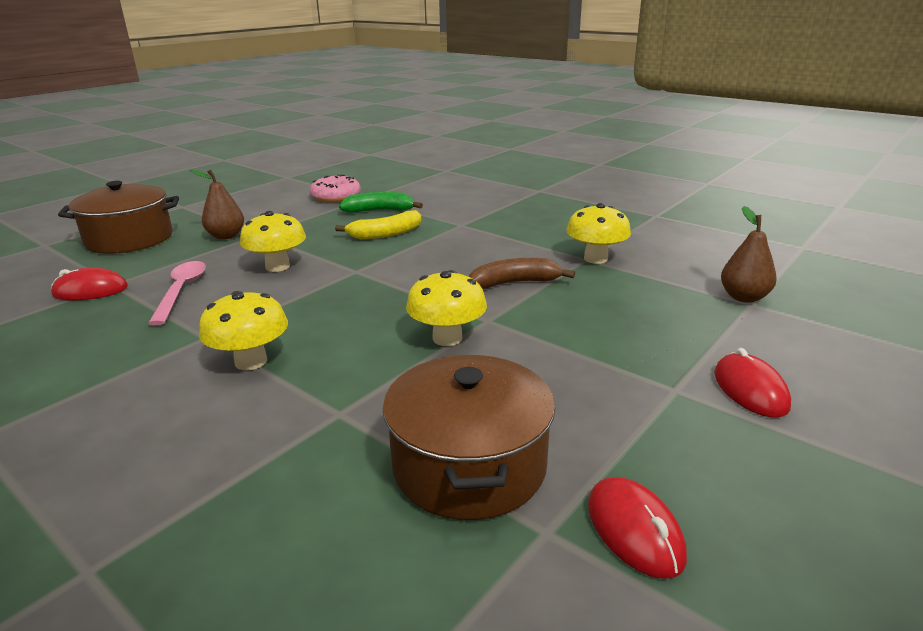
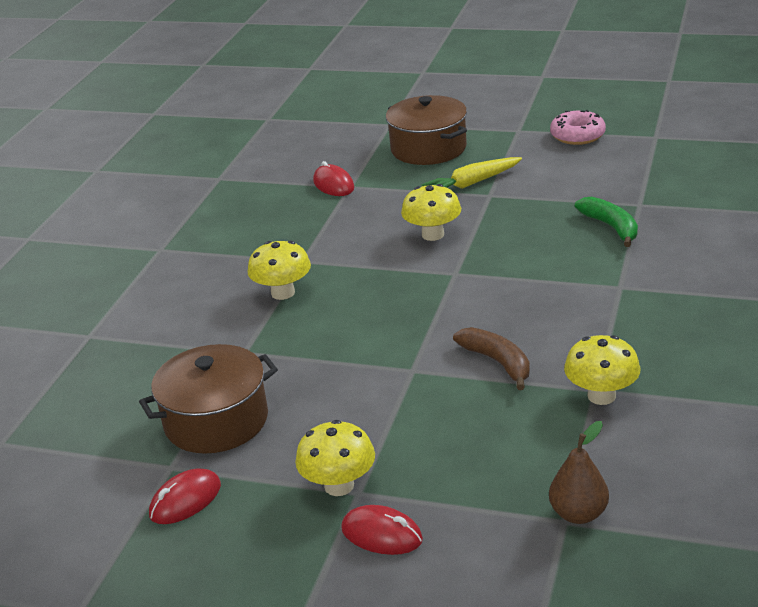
camera: 70 degrees right, 5 degrees up
pink spoon [148,261,206,325] -> none
brown pear [190,170,244,239] -> yellow carrot [421,157,522,189]
pink donut [310,175,361,202] -> pink donut moved to [550,110,606,145]
yellow banana [335,210,422,239] -> none
yellow mushroom [406,270,487,346] -> yellow mushroom moved to [295,420,375,496]
red mouse [714,348,791,418] -> red mouse turned 60 degrees clockwise [341,505,423,555]

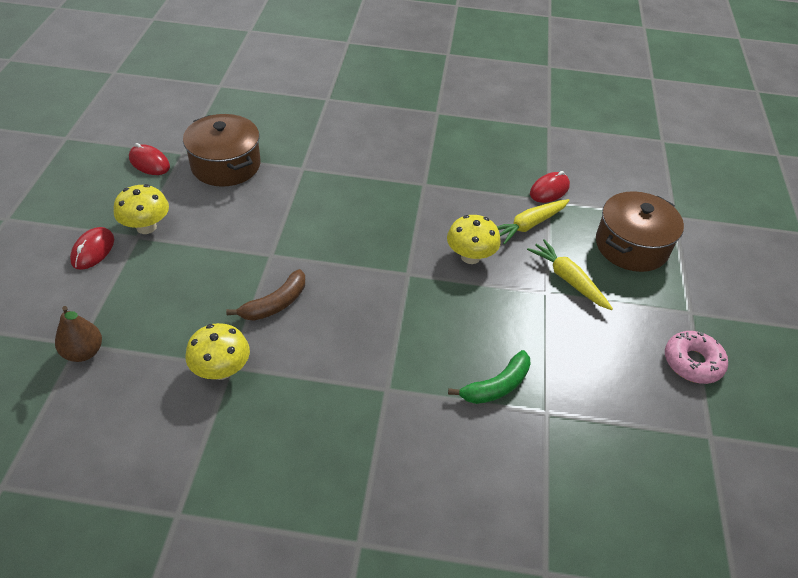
camera: 75 degrees right, 15 degrees up
yellow mushroom [247,241,311,300] -> none
none -> yellow carrot [497,199,570,245]

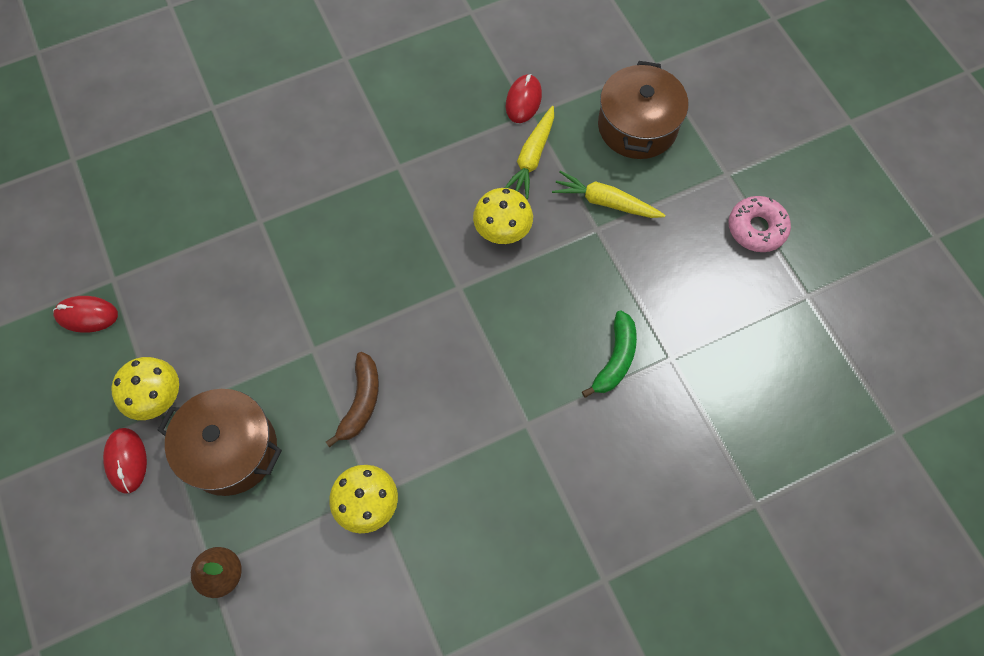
camera: 30 degrees left, 20 degrees up
brown pot [183,114,260,187] -> brown pot moved to [158,389,282,496]

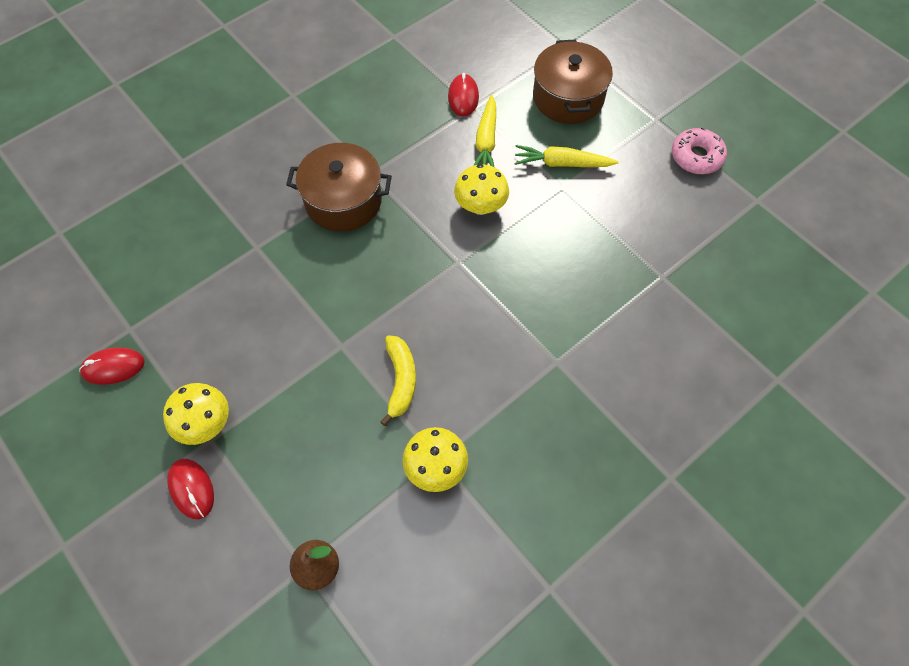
camera: 15 degrees left, 5 degrees down
brown pot [158,389,282,496] -> brown pot moved to [286,143,392,232]
brown banana [326,352,379,447] -> yellow banana [380,335,416,426]
green banana [582,310,637,398] -> none

